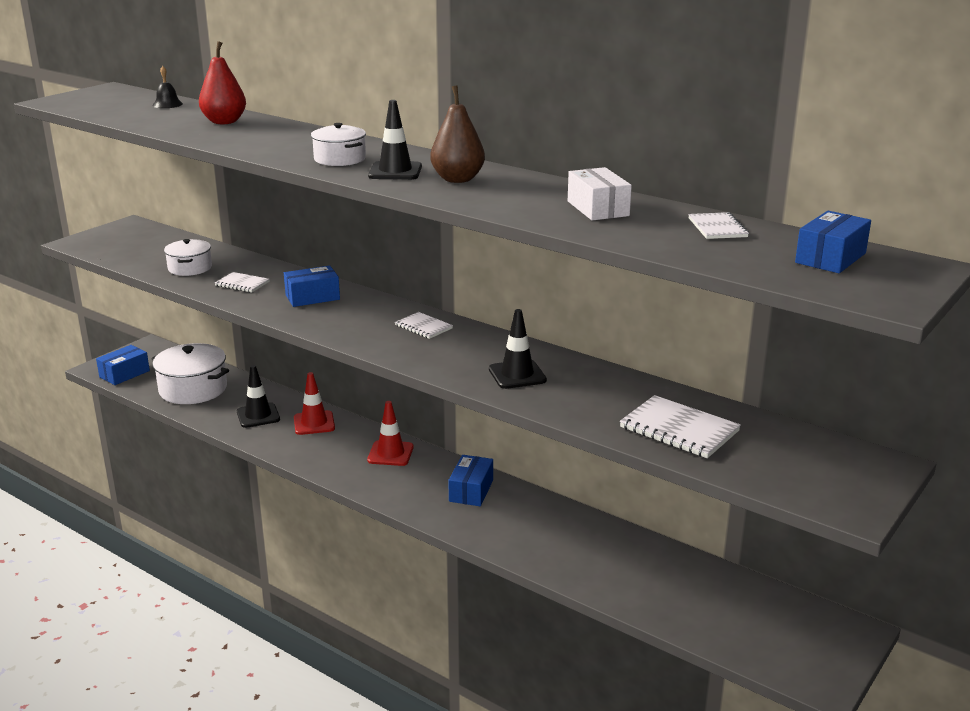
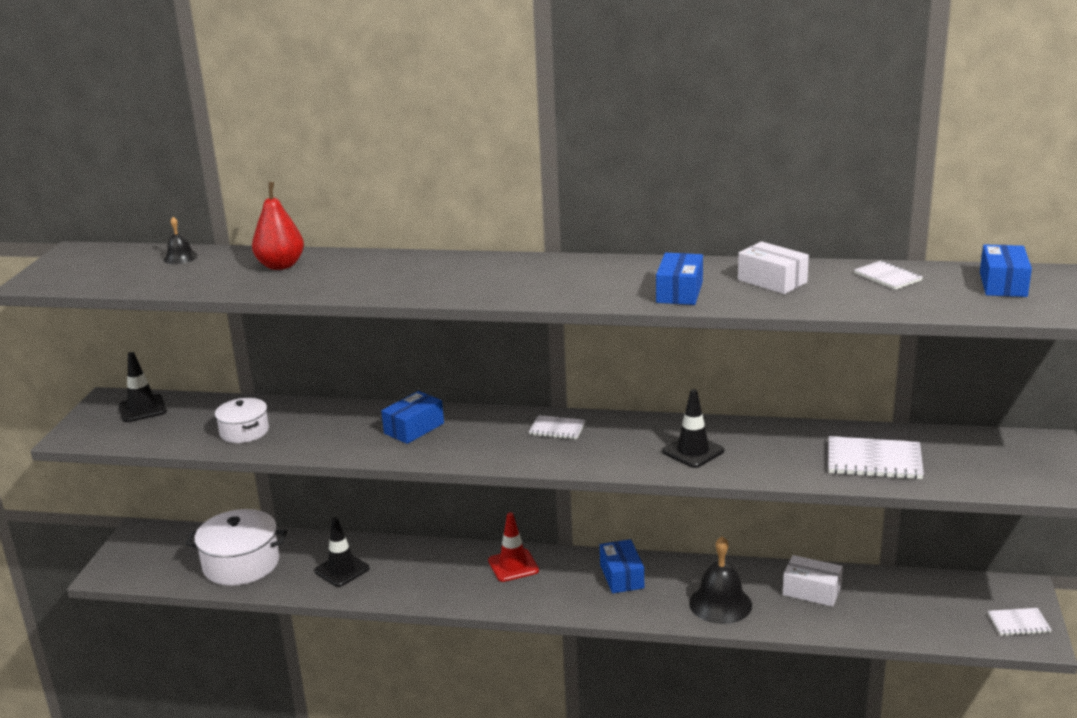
camera: 25 degrees left, 0 degrees up
blue box [96,345,150,385] -> blue box moved to [656,253,703,305]
white notebook [215,272,270,293] -> white notebook moved to [988,608,1052,636]
red traffic cone [294,372,335,435] -> none
white pot [311,123,366,166] -> none
black traffic cone [368,100,422,180] -> black traffic cone moved to [118,352,167,422]
brown pear [430,86,485,183] -> none
none -> black bell [689,536,752,624]
none -> white box [783,555,843,607]

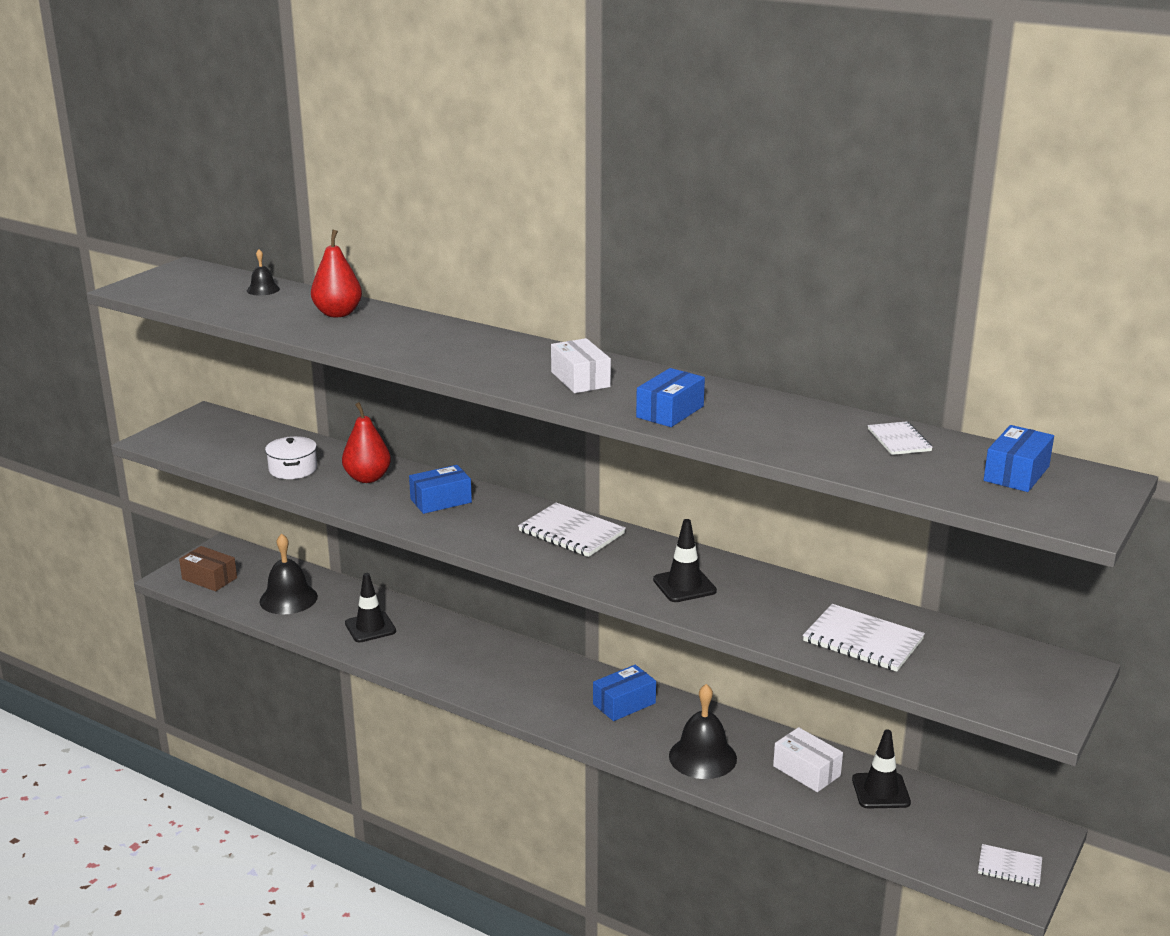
camera: 20 degrees right, 0 degrees up
black traffic cone [118,352,167,422] -> black traffic cone moved to [852,729,911,808]
white pot [186,509,287,586] -> black bell [260,534,318,615]
red traffic cone [488,512,539,582] -> none
white notebook [529,415,585,440] -> white notebook [518,503,626,557], size x1.70
blue box [600,539,644,593] -> blue box turned 45 degrees clockwise [593,665,656,721]
white box [738,241,809,294] -> white box moved to [551,338,611,393]
none -> brown box [179,546,237,591]
none -> red pear [342,402,391,483]

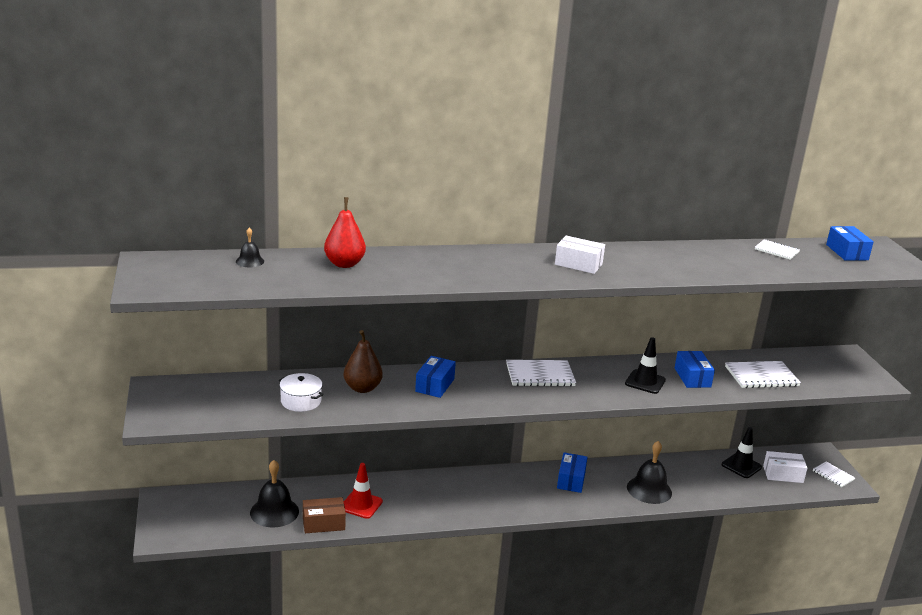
camera: 45 degrees left, 0 degrees up
brown box [179,546,237,591] -> brown box moved to [303,497,346,533]
red pear [342,402,391,483] -> brown pear [344,330,383,393]
black traffic cone [345,573,396,642] -> red traffic cone [344,463,383,519]
blue box [636,368,705,427] -> blue box moved to [675,351,715,388]
white box [773,727,843,792] -> white box moved to [763,451,807,483]
white notebook [978,844,1042,887] -> white notebook turned 75 degrees clockwise [813,461,855,487]

